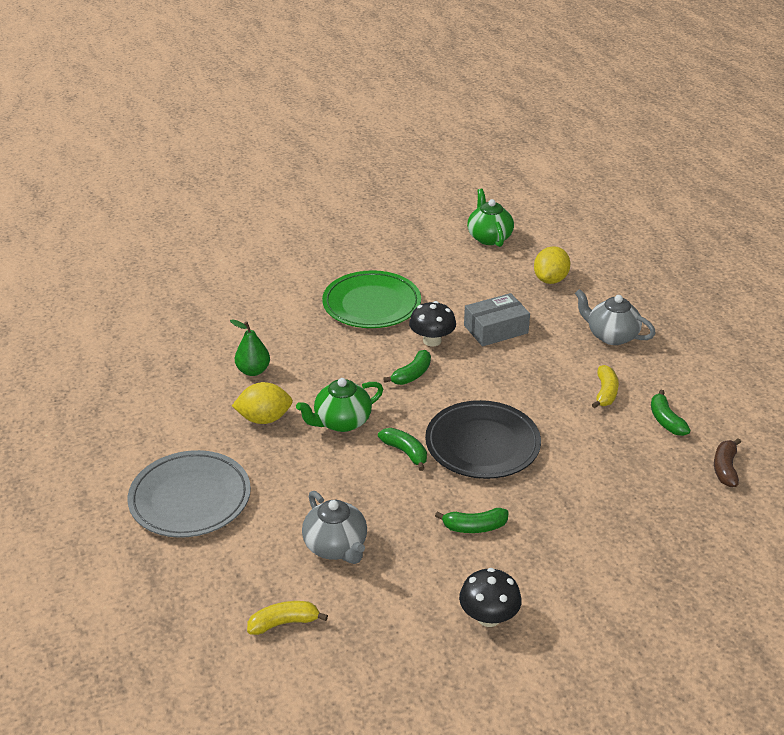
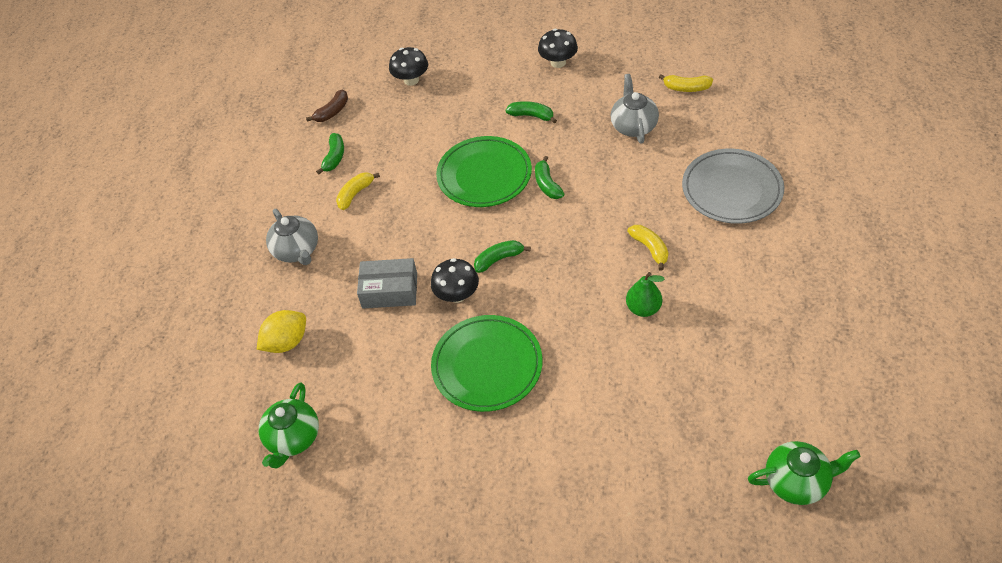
camera: 150 degrees left, 15 degrees up
yellow lemon [232,382,293,424] -> yellow banana [627,225,668,271]
green teapot [296,378,383,432] -> green teapot moved to [748,441,861,505]
black plate [425,400,541,479] -> green plate [436,136,532,207]
none -> black mushroom [389,47,428,86]

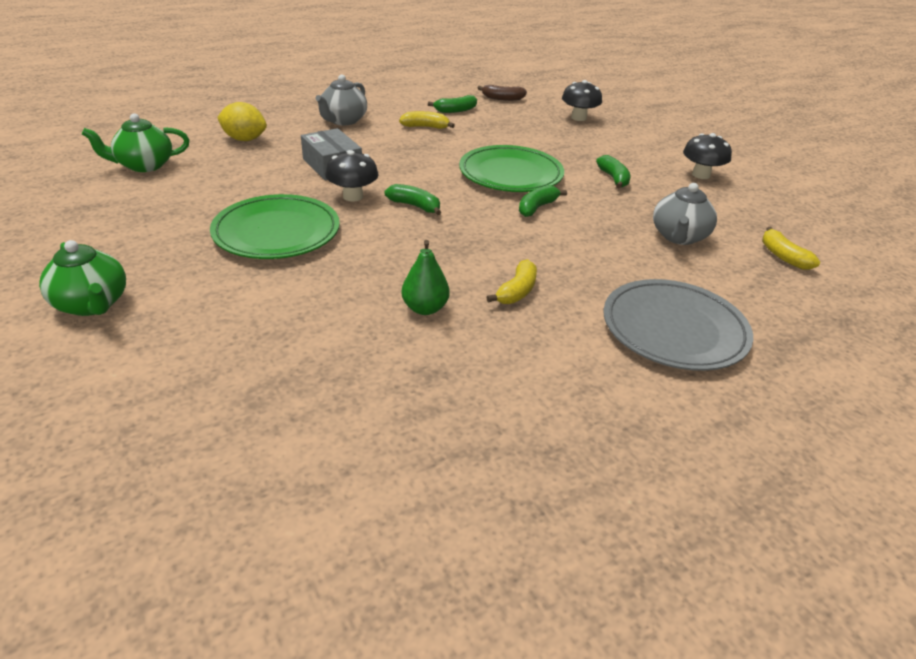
camera: 50 degrees right, 15 degrees down
grey teapot [611,74,659,143] -> grey teapot turned 150 degrees clockwise [653,183,717,245]
green teapot [748,441,861,505] -> green teapot moved to [39,240,126,316]

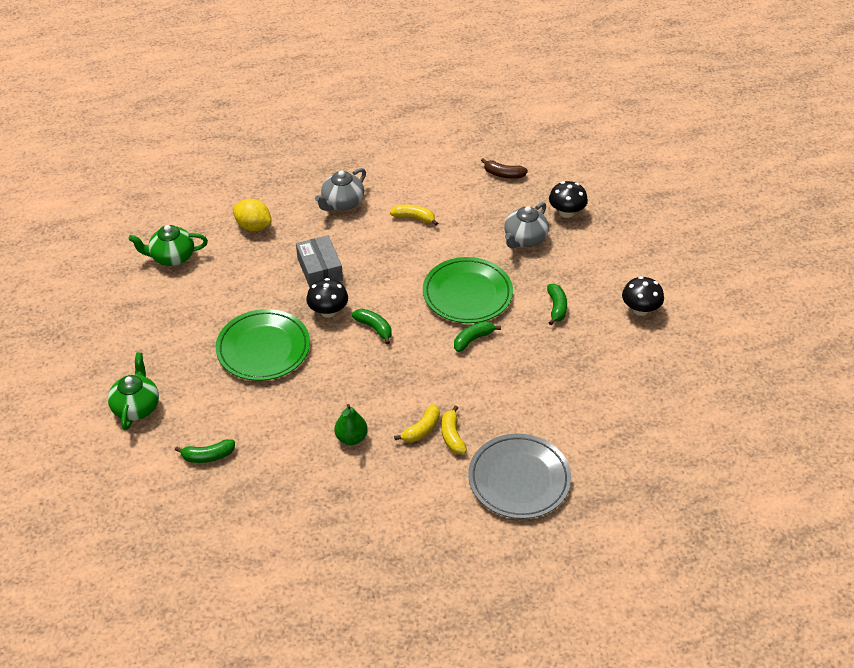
camera: 15 degrees right, 10 degrees up
green teapot [39,240,126,316] -> green teapot turned 150 degrees counterclockwise [108,353,159,430]
green banana [428,95,477,113] -> green banana moved to [175,439,235,463]
grey teapot [653,183,717,245] -> grey teapot moved to [504,202,549,249]
yellow banana [762,227,820,270] -> yellow banana moved to [442,405,467,454]

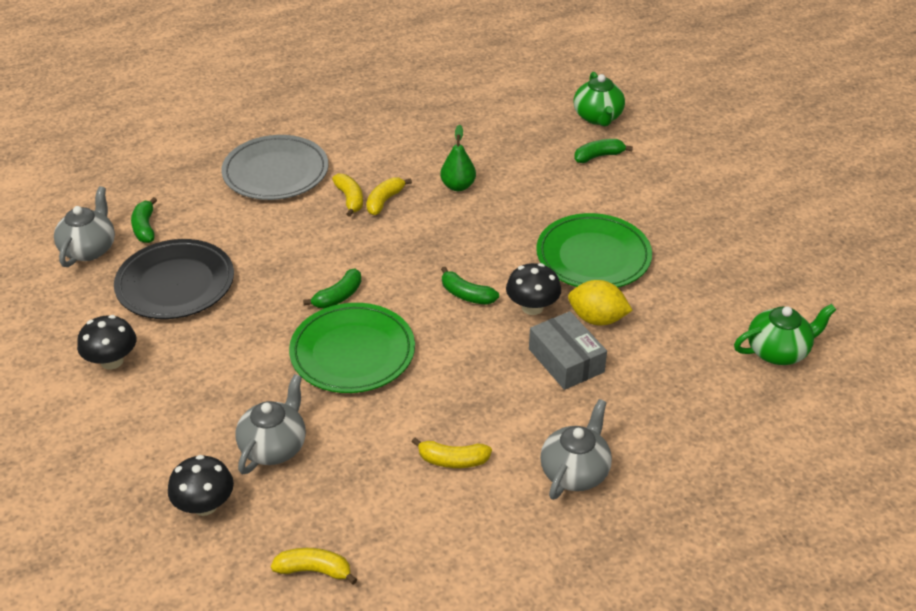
camera: 170 degrees right, 5 degrees down
green teapot [108,353,159,430] -> green teapot moved to [573,72,625,126]
yellow lemon [232,199,272,231] -> yellow lemon moved to [568,280,633,325]
brown banana [481,158,528,179] -> yellow banana [271,548,357,585]
green banana [547,284,567,325] -> green banana moved to [131,197,157,243]
none -> grey teapot [54,186,115,267]
none -> black plate [114,239,234,319]

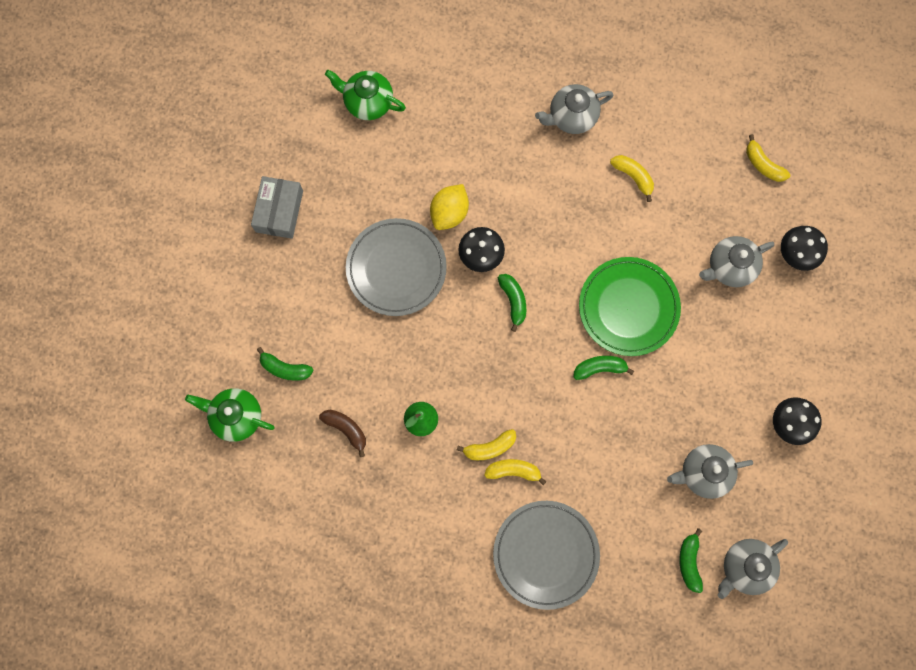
camera: 140 degrees left, 35 degrees up
black plate [114,239,234,319] -> grey teapot [667,444,753,499]
green banana [131,197,157,243] -> green banana turned 150 degrees clockwise [679,528,703,593]
yellow banana [332,174,363,217] -> yellow banana turned 75 degrees clockwise [484,459,547,485]
grey box [529,311,607,390] -> grey box moved to [251,176,303,239]
green plate [536,213,652,287] -> grey plate [346,218,447,316]
yellow lemon [568,280,633,325] -> yellow lemon turned 60 degrees clockwise [430,184,469,230]
green teapot [573,72,625,126] -> green teapot turned 105 degrees counterclockwise [185,388,275,442]
none -> brown banana [319,410,366,457]

